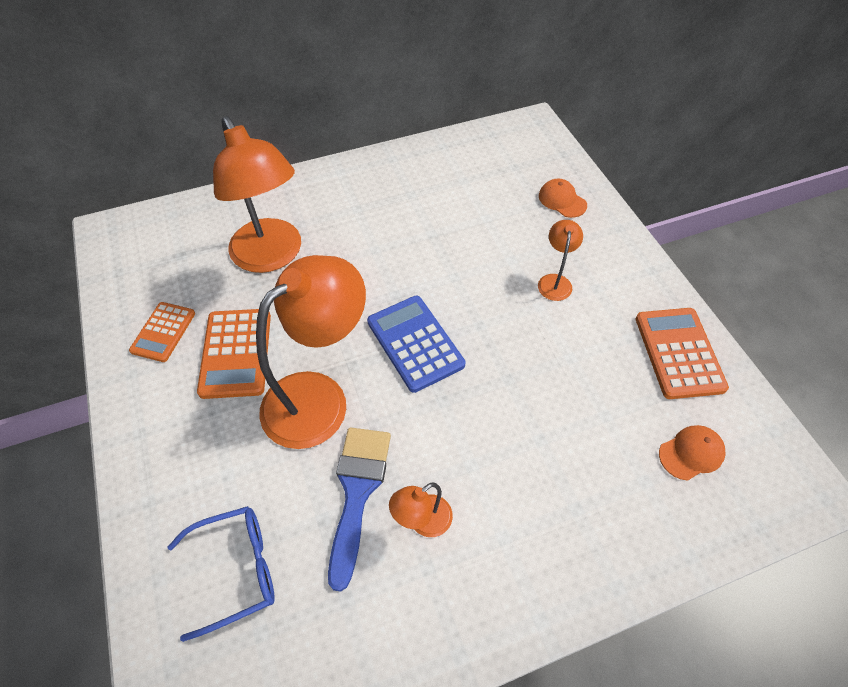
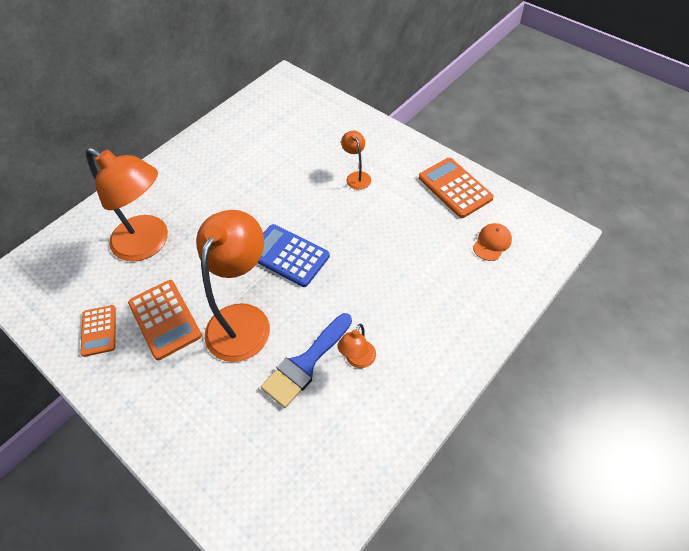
camera: 25 degrees left, 0 degrees up
blue glasses [167,506,275,642] -> none
blue brush [328,427,391,592] -> blue brush turned 120 degrees counterclockwise [261,313,352,408]
orange cap [539,179,587,218] -> none

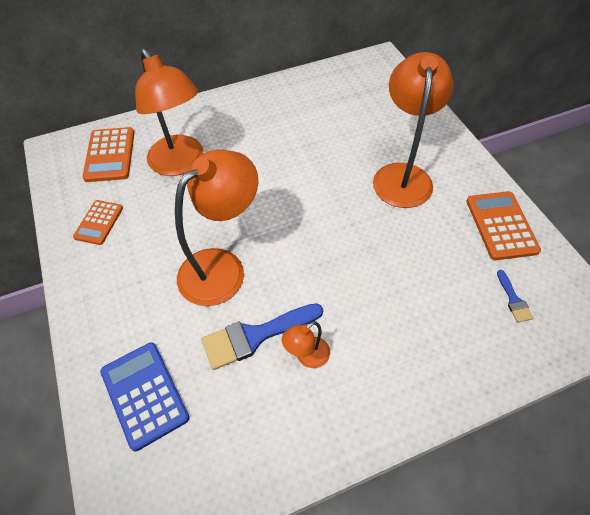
camera: 25 degrees right, 0 degrees up
orange calculator [128,280,202,360] -> orange calculator moved to [82,127,134,182]
blue calculator [257,224,330,287] -> blue calculator moved to [100,342,190,451]
orange lamp [341,131,371,190] -> orange lamp [373,52,454,208], size x2.20
orange cap [473,223,512,261] -> blue brush [497,270,533,322]

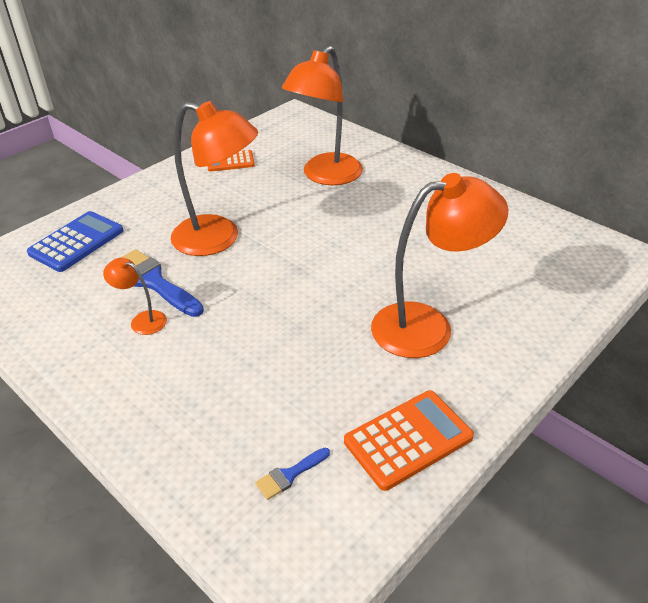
camera: 65 degrees right, 15 degrees down
orange calculator [82,127,134,182] -> none

